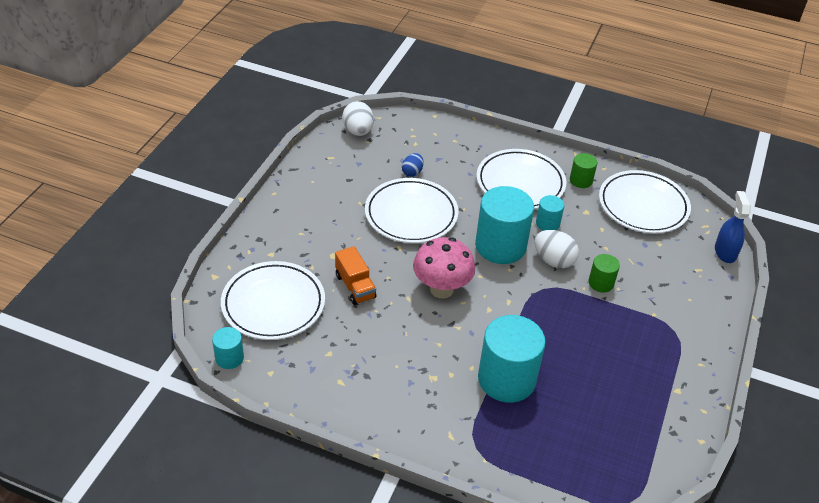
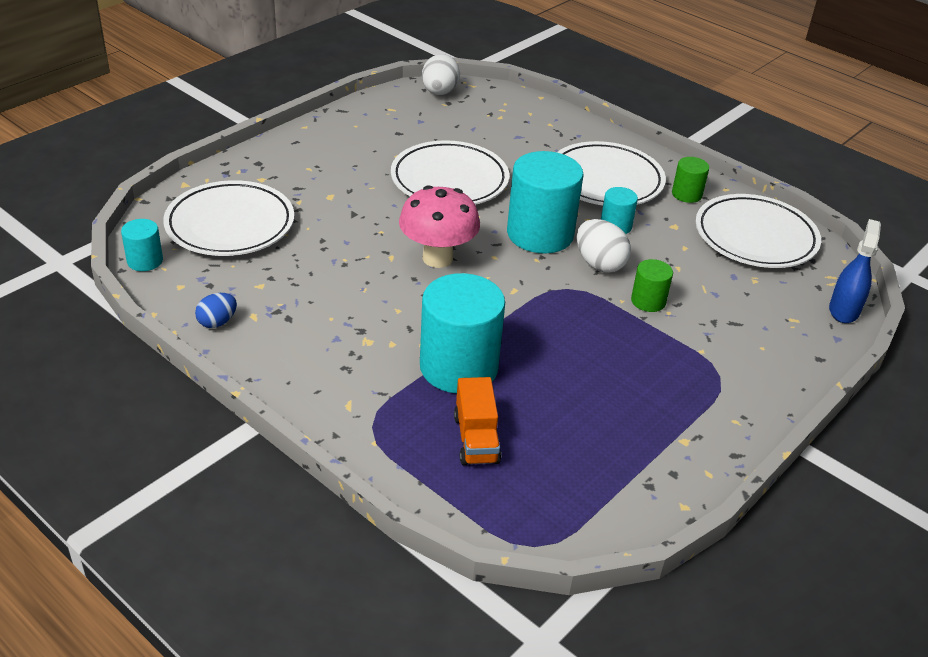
camera: 20 degrees right, 5 degrees down
orange truck [335,246,376,305] -> orange truck moved to [454,377,501,465]
blue egg [402,153,424,177] -> blue egg moved to [195,293,237,328]

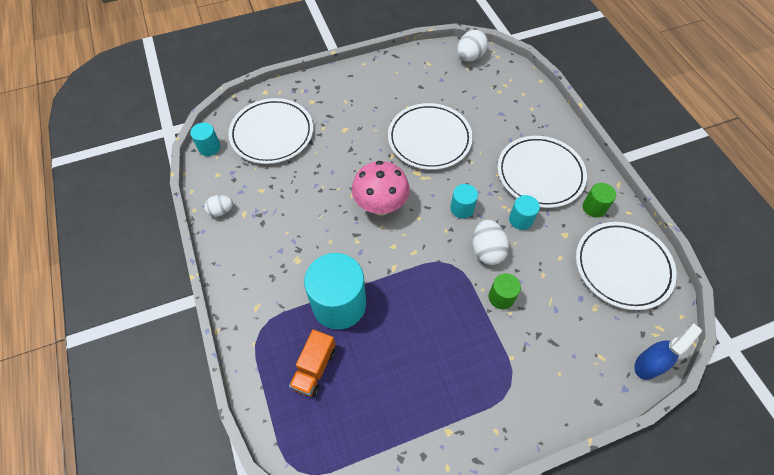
camera: 30 degrees right, 20 degrees up
blue egg [195,293,237,328] -> white egg [204,195,233,217]
turquoise cylinder [507,151,583,254] -> turquoise cylinder [450,184,478,219], size x0.49

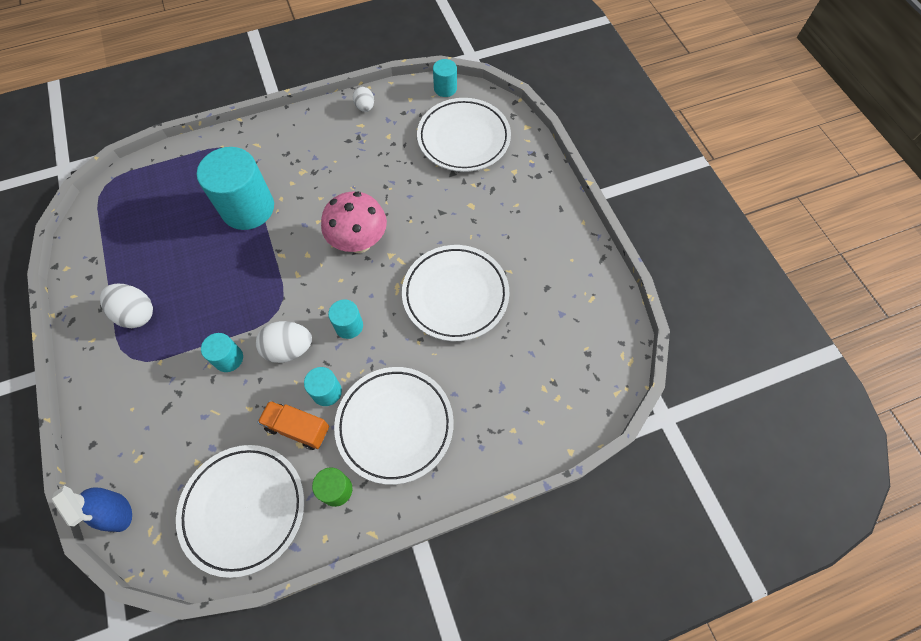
camera: 90 degrees right, 5 degrees up
orange truck [289,329,336,397] -> orange truck moved to [257,400,329,450]
white egg [457,30,488,62] -> white egg moved to [100,284,153,328]
green cylinder [489,273,521,309] -> turquoise cylinder [201,333,243,372]

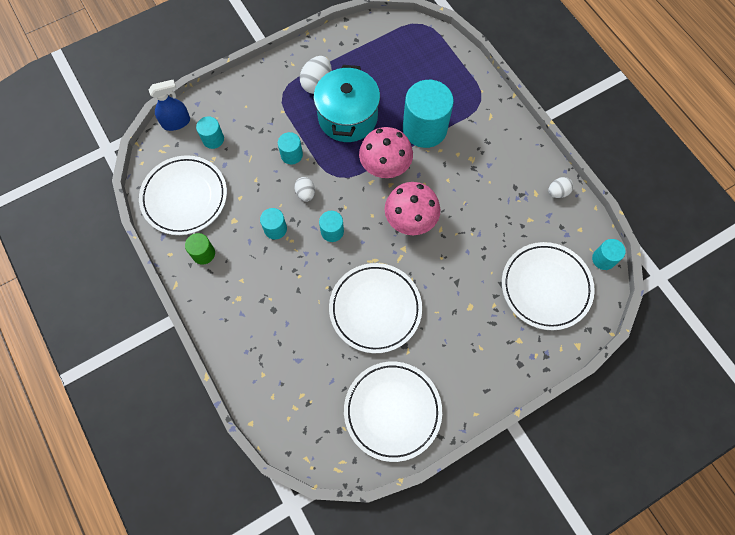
camera: 80 degrees right, 5 degrees up
blue spray bottle [52,486,132,532] -> blue spray bottle turned 150 degrees counterclockwise [149,80,190,131]
white egg [256,321,312,363] -> white egg [294,177,315,202], size x0.63
orange truck [257,400,329,450] -> none
white plate [334,367,454,485] -> white plate moved to [344,362,442,462]
none -> turquoise cylinder [196,116,224,149]
none -> turquoise pot [314,65,380,142]
none -> pink mushroom [359,127,413,178]

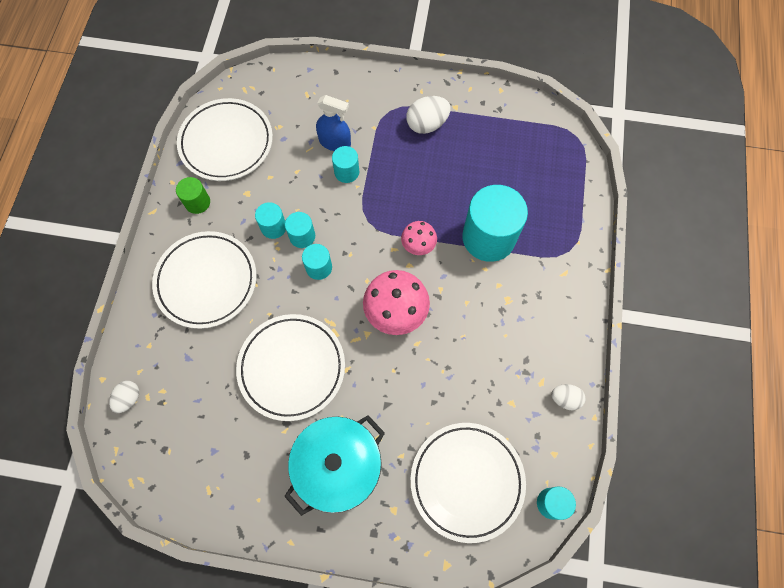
camera: 40 degrees right, 0 degrees up
blue spray bottle [149,80,190,131] -> blue spray bottle moved to [316,95,351,151]
turquoise cylinder [196,116,224,149] -> turquoise cylinder moved to [285,212,315,248]
white egg [294,177,315,202] -> white egg moved to [109,381,139,413]
turquoise pot [314,65,380,142] -> turquoise pot moved to [284,415,385,516]
white plate [344,362,442,462] -> white plate moved to [152,231,257,329]
pink mushroom [359,127,413,178] -> pink mushroom [401,221,437,255], size x0.57

